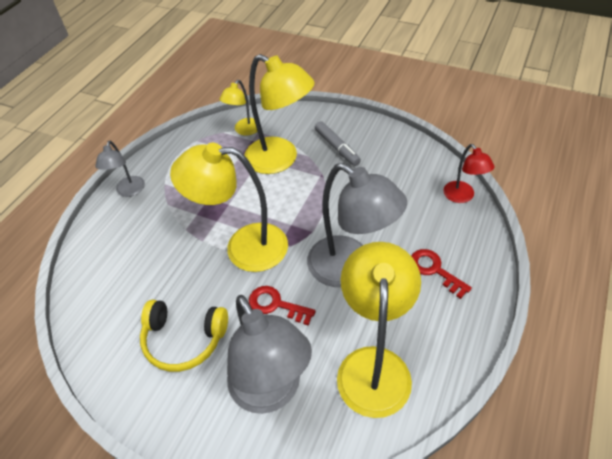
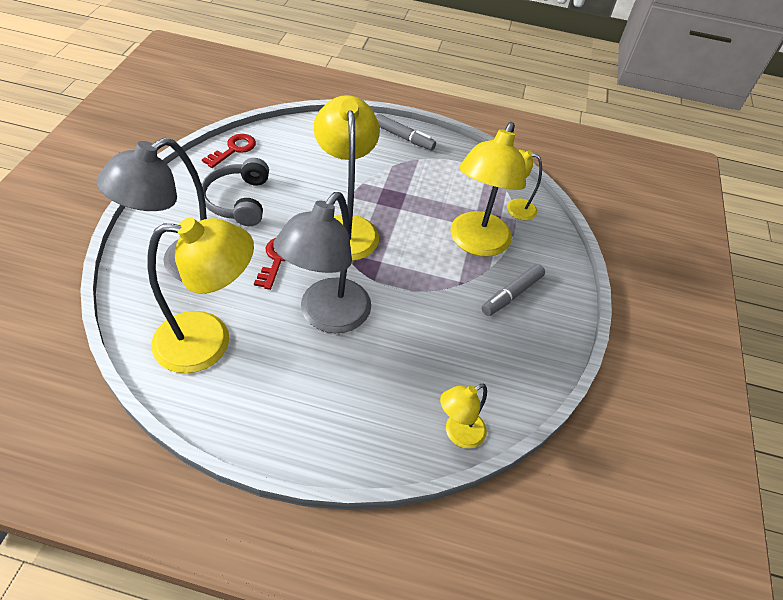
camera: 70 degrees right, 0 degrees up
grey lamp [95,141,145,197] -> grey marker [376,114,436,150]
yellow headphones [140,300,228,372] -> grey headphones [202,158,269,226]
red key [411,249,472,299] -> red key moved to [202,134,256,168]
red lamp [443,144,495,203] -> yellow lamp [440,384,487,449]

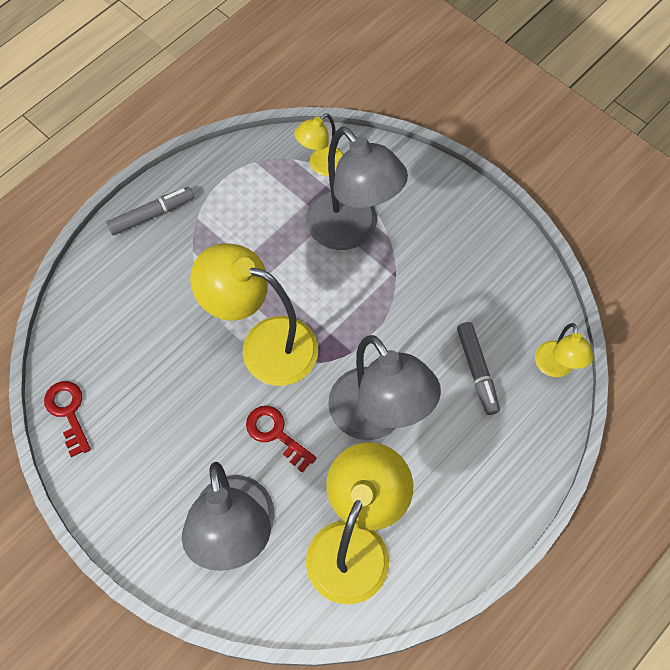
camera: 55 degrees left, 15 degrees up
grey headphones [202,158,269,226] -> none
yellow lamp [450,122,526,257] -> grey lamp [306,127,408,250]
grey marker [482,264,545,316] -> grey marker moved to [457,322,500,415]

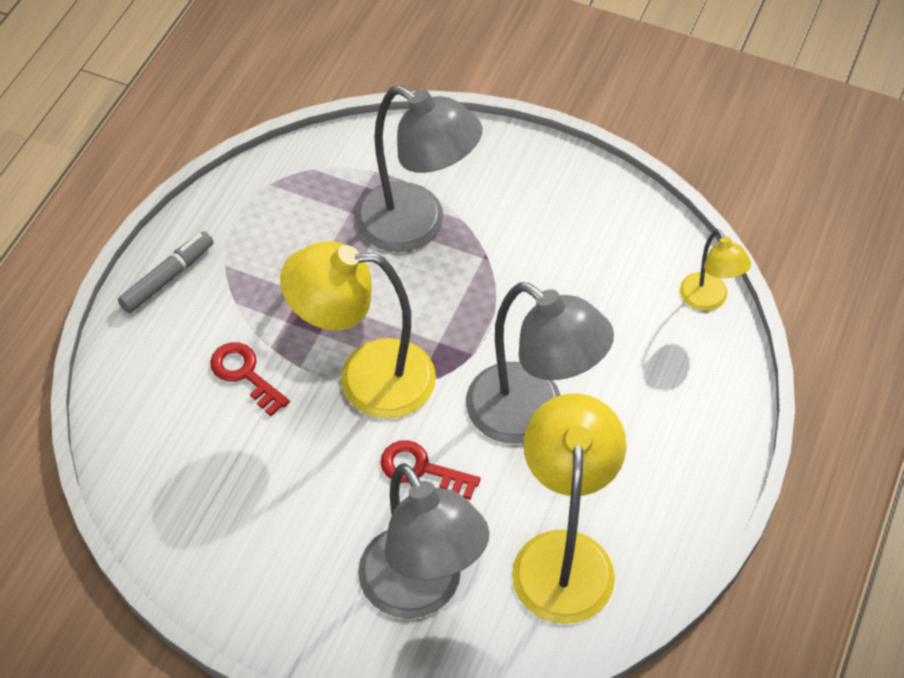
camera: 20 degrees left, 10 degrees down
red key [44,381,91,457] -> red key moved to [210,342,290,416]
yellow lamp [294,113,344,176] -> none
grey marker [457,322,500,415] -> none

